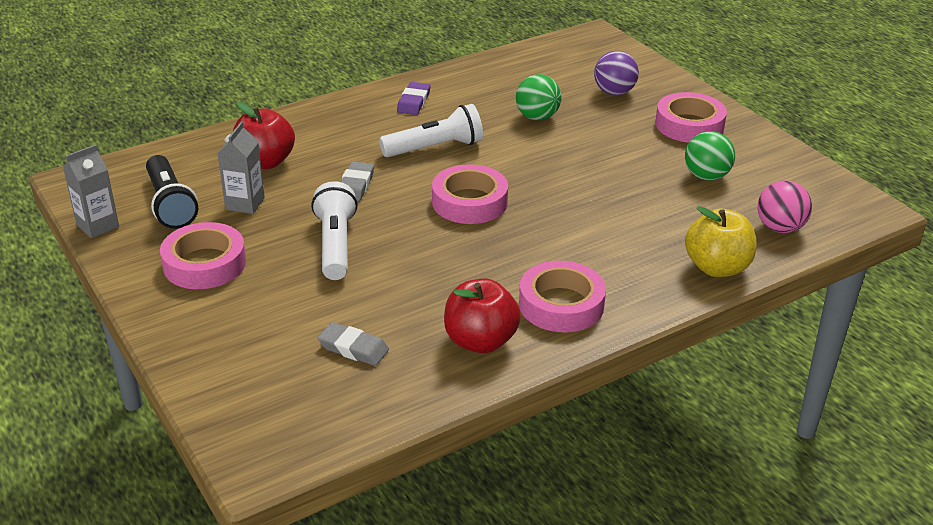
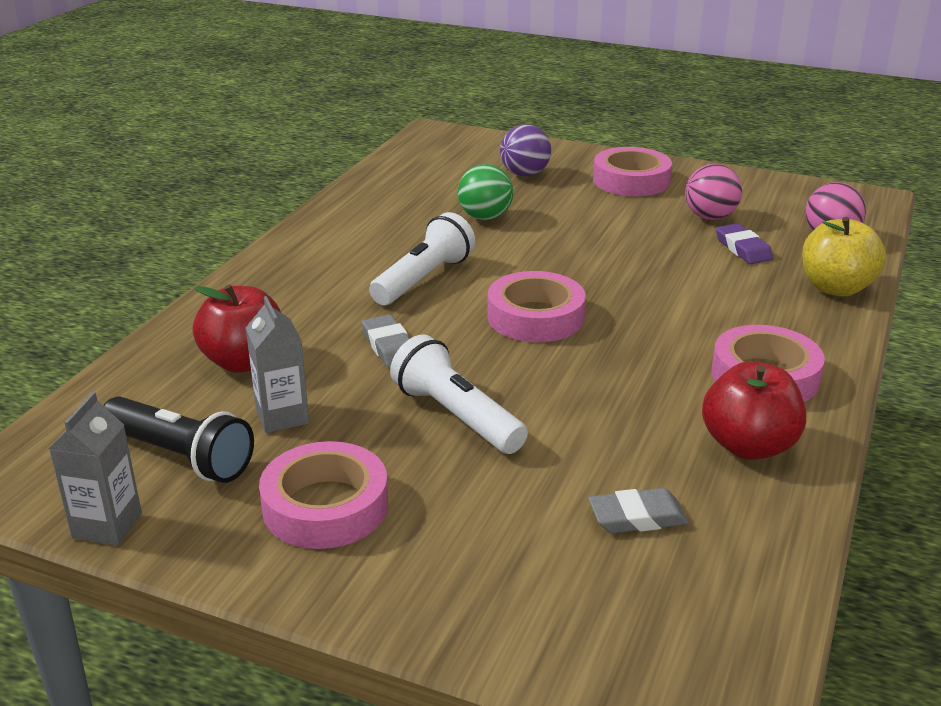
camera: 35 degrees left, 5 degrees down
purple eraser [397,82,431,115] -> purple eraser moved to [716,223,773,264]
green ball [685,131,735,181] -> pink ball [685,164,742,220]

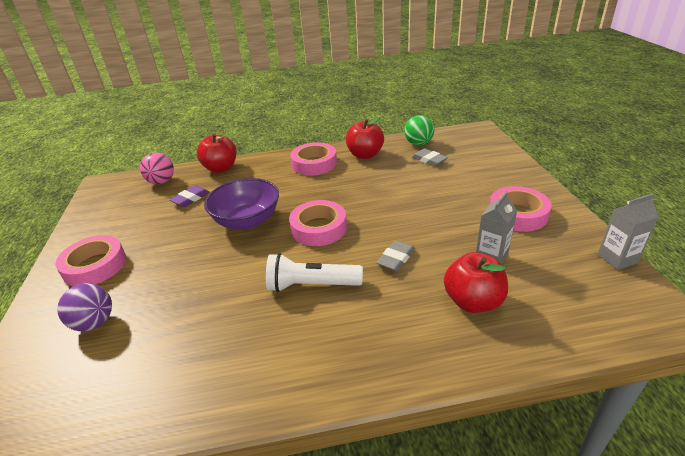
camera: 120 degrees left, 5 degrees up
black flashlight [103,396,254,483] -> none
white flashlight [390,334,528,454] -> none
green ball [458,164,513,220] -> green ball moved to [404,115,434,146]
pink ball [685,164,742,220] -> none
yellow apple [802,217,886,297] -> red apple [197,134,237,173]
none -> purple bowl [204,178,279,230]

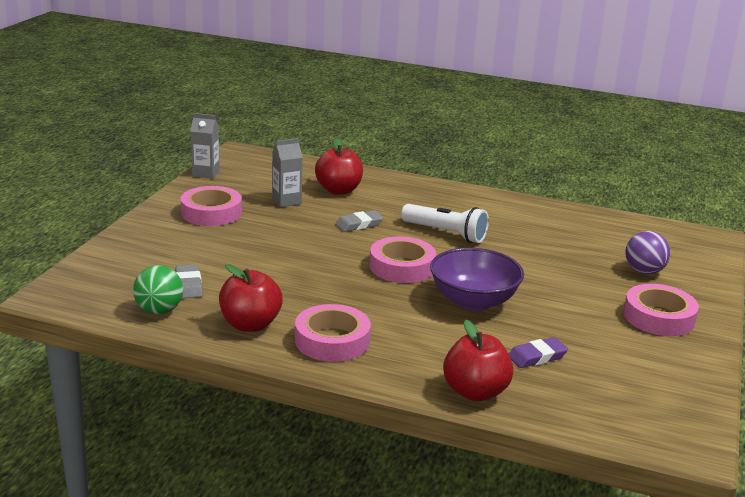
camera: 155 degrees left, 10 degrees down
pink ball [140,153,174,184] -> none

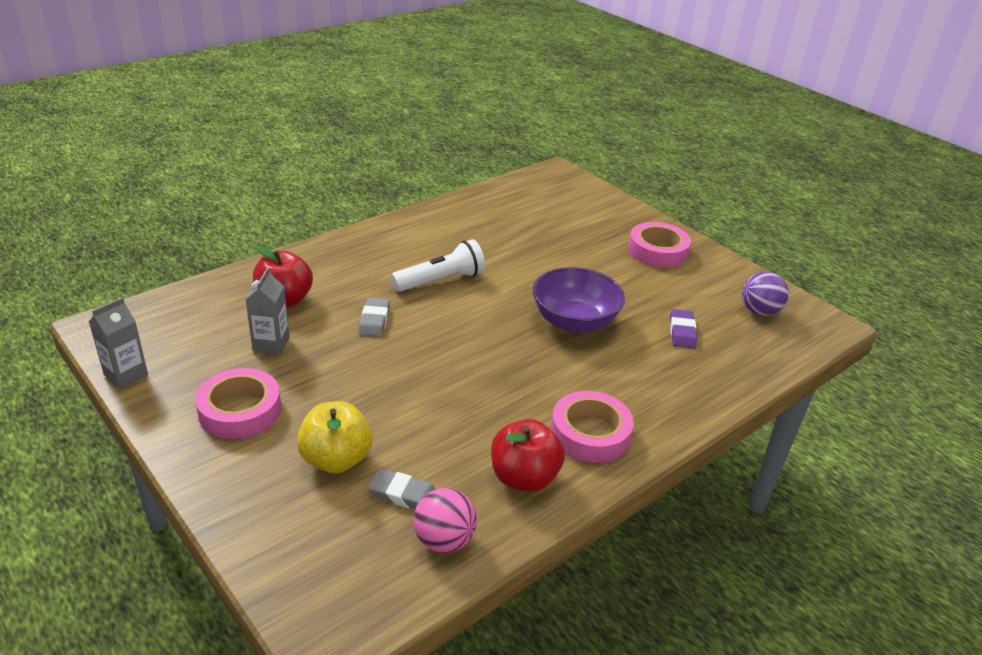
camera: 60 degrees left, 10 degrees up
green ball [133,265,183,314] -> pink ball [413,488,477,553]
pink tape [370,236,436,283] -> none
red apple [443,320,514,401] -> none
purple ball [625,231,671,274] -> purple ball moved to [742,272,789,316]
none -> yellow apple [297,401,372,473]

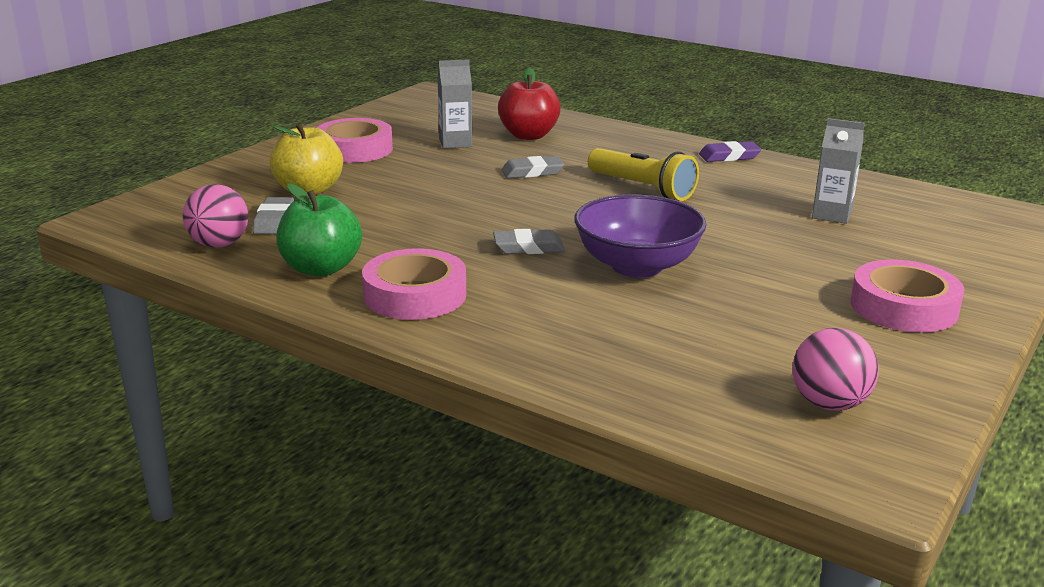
camera: 75 degrees right, 10 degrees down
grey carton [89,297,148,389] -> grey carton moved to [812,118,865,224]
white flashlight [391,239,485,292] -> yellow flashlight [588,148,699,201]
red apple [491,419,565,492] -> green apple [276,183,362,277]
purple eraser [670,309,697,348] -> purple eraser moved to [699,141,761,162]
purple ball [742,272,789,316] -> pink ball [793,328,879,411]
none -> grey eraser [493,229,565,254]

